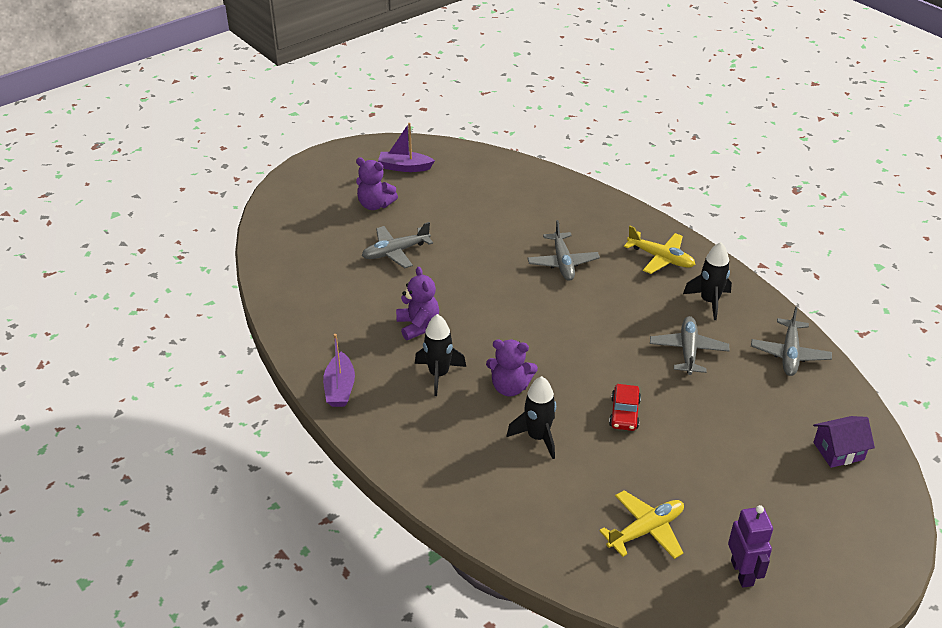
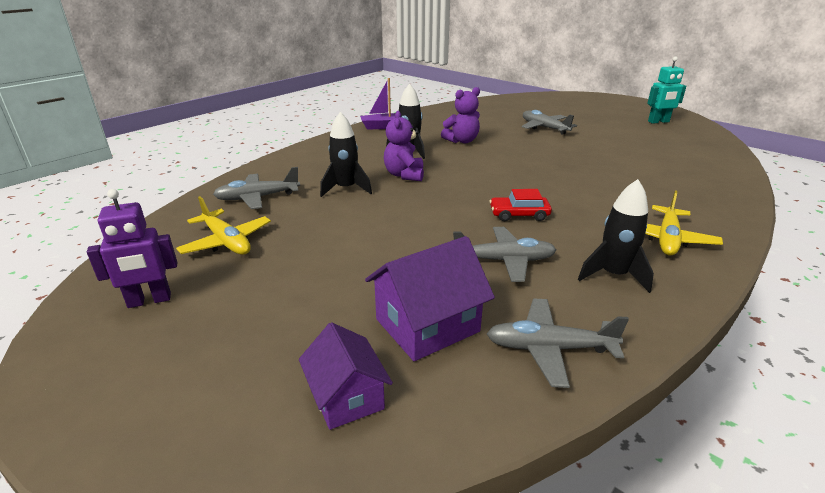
camera: 80 degrees right, 10 degrees down
purple teddy bear [356,157,398,210] -> none
purple boat [378,123,435,172] -> turquoise robot [647,56,686,124]
grey plane [528,220,600,281] -> grey plane moved to [213,167,300,209]
red car [609,384,641,431] -> red car moved to [490,189,552,221]
none -> purple house [365,236,495,361]

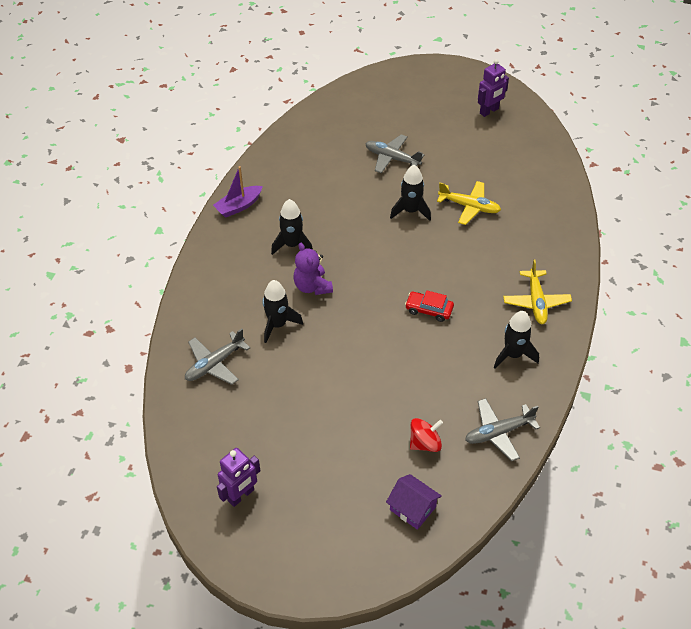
camera: 25 degrees left, 20 degrees up
yellow plane [176,196,271,255] -> yellow plane moved to [437,181,501,225]
purple house [365,236,495,361] -> red spinning top [410,418,443,452]
purple teddy bear [441,87,480,143] -> none
grey plane [453,227,556,282] -> none
red car [490,189,552,221] -> red car turned 45 degrees clockwise [405,290,454,322]
turquoise robot [647,56,686,124] -> purple robot [478,59,509,117]
none -> black rocket [390,165,431,221]

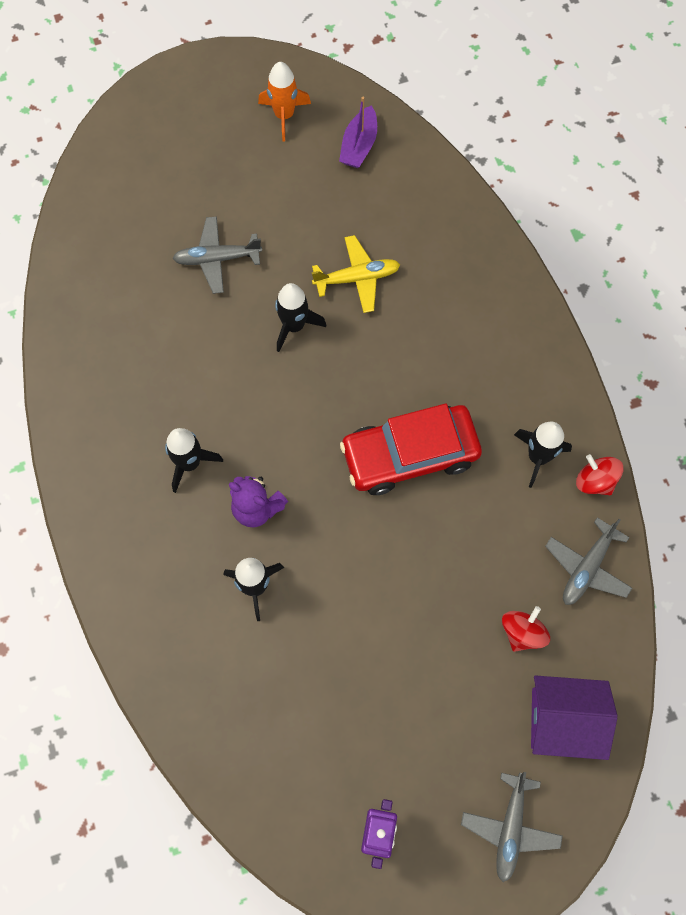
camera: 35 degrees left, 20 degrees up
grey plane [185,329,250,385] -> grey plane moved to [461,772,563,882]
purple boat [213,166,263,218] -> purple boat moved to [339,97,377,168]
purple house [386,474,442,530] -> purple house [531,675,617,760], size x1.50
red car [405,290,454,322] -> red car [340,403,482,495], size x2.14
purple robot [478,59,509,117] -> orange rocket [258,62,311,141]
yellow plane [503,260,572,324] -> none
none -> red spinning top [576,454,623,495]

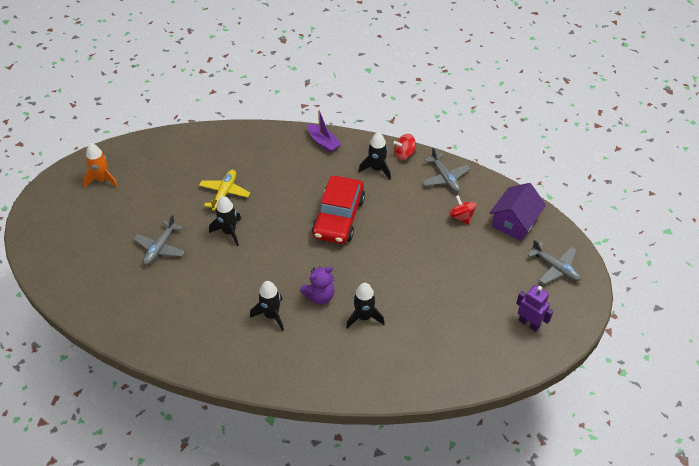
camera: 60 degrees left, 20 degrees down
purple boat [339,97,377,168] -> purple boat moved to [307,110,341,153]

